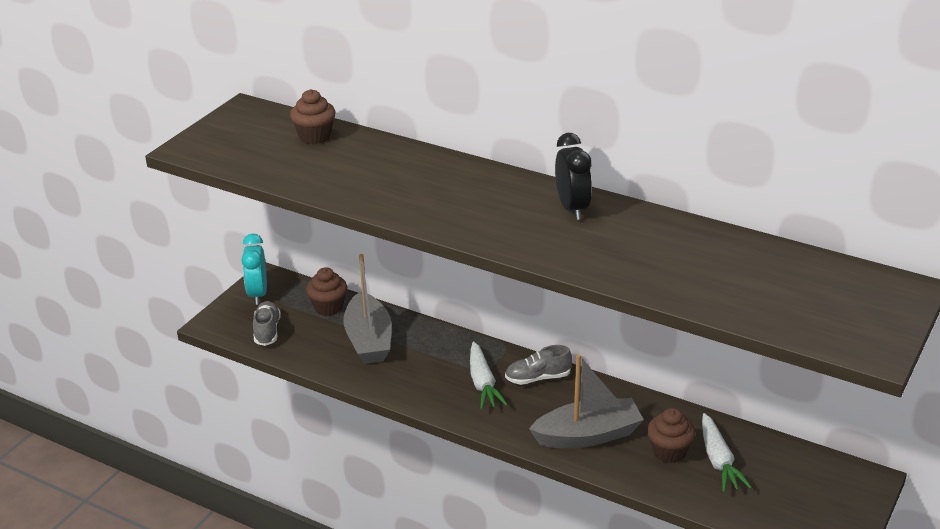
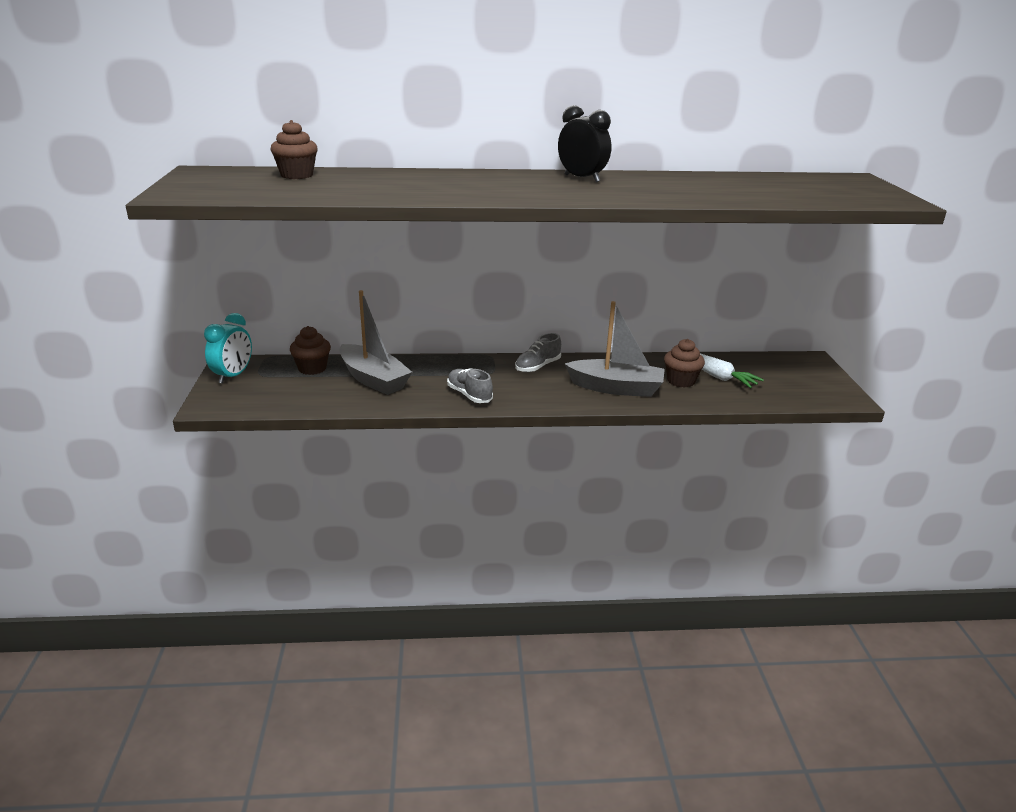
camera: 35 degrees left, 5 degrees down
turquoise clock [241,233,267,305] -> turquoise clock turned 120 degrees counterclockwise [204,313,252,384]
grey shoe [253,301,281,346] -> grey shoe moved to [447,368,493,403]
white carrot [470,342,508,410] -> none
grey boat [529,354,644,448] -> grey boat turned 60 degrees clockwise [565,301,665,397]

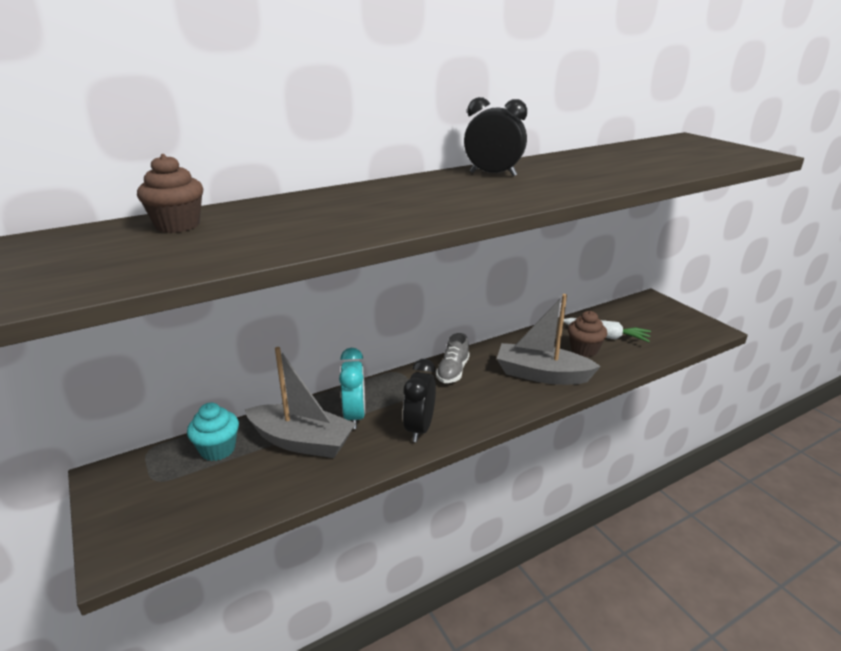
camera: 25 degrees left, 0 degrees up
turquoise clock [204,313,252,384] -> turquoise clock moved to [339,348,365,429]
brown cupcake [290,326,331,375] -> turquoise cupcake [187,403,239,461]
grey shoe [447,368,493,403] -> black clock [403,359,436,442]
grey boat [565,301,665,397] -> grey boat turned 150 degrees counterclockwise [497,294,601,385]

